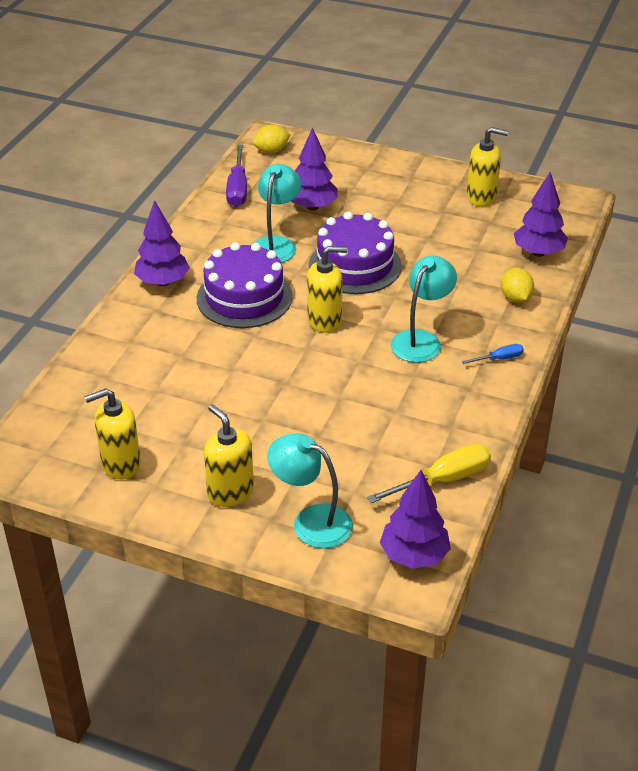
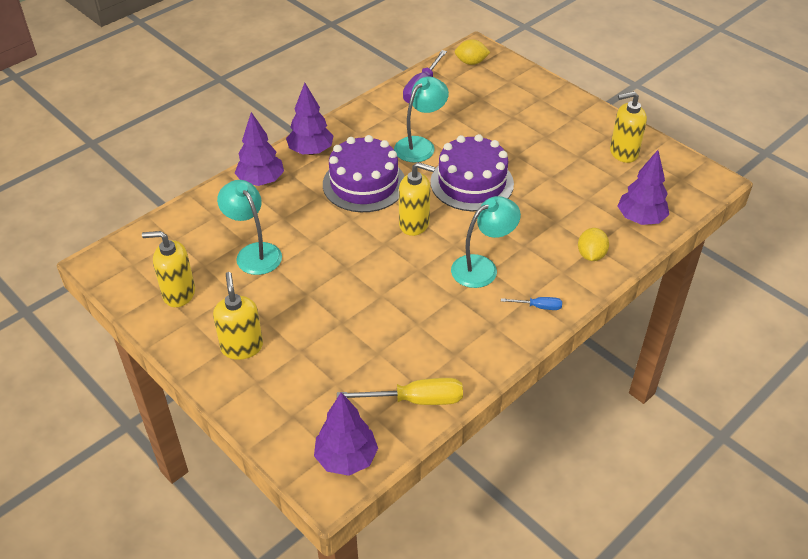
camera: 25 degrees right, 5 degrees up
turquoise lamp [267,433,353,548] -> turquoise lamp moved to [217,180,282,275]
purple tree [292,127,338,211] -> purple tree moved to [235,112,284,186]
yellow soap dispenser [467,127,508,206] -> yellow soap dispenser turned 135 degrees clockwise [610,91,647,163]

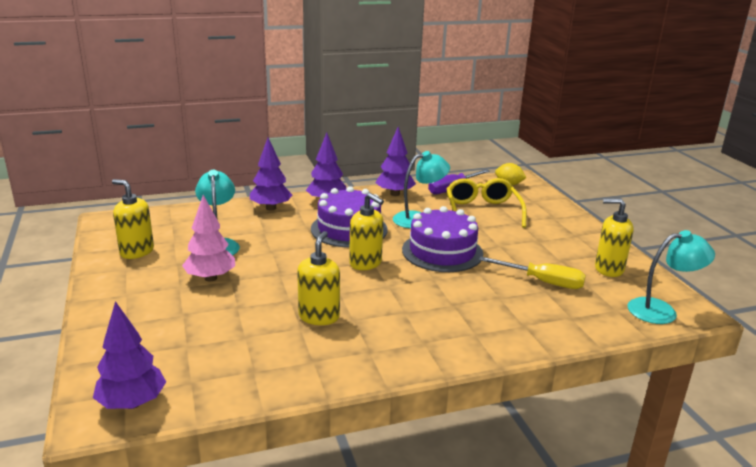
camera: 25 degrees right, 20 degrees down
yellow soap dispenser [213,272,263,360] -> yellow soap dispenser moved to [297,231,340,325]
yellow screwdriver [337,378,463,405] -> yellow screwdriver moved to [479,257,586,289]
turquoise lamp [451,196,521,288] -> turquoise lamp moved to [628,230,715,324]
blue screwdriver [501,297,562,310] -> none
yellow lemon [578,228,609,261] -> none
purple tree [618,150,669,225] -> purple tree moved to [376,127,416,196]
none -> pink tree [182,195,235,281]
none -> yellow glasses [446,178,527,228]

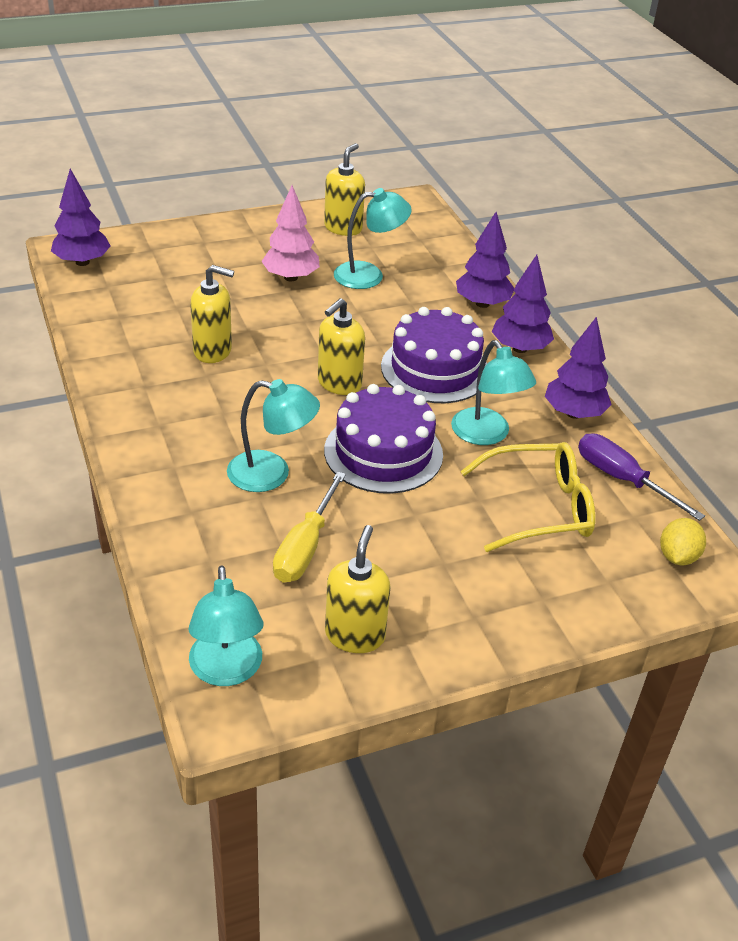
camera: 85 degrees right, 15 degrees up
none -> turquoise lamp [227,379,320,492]

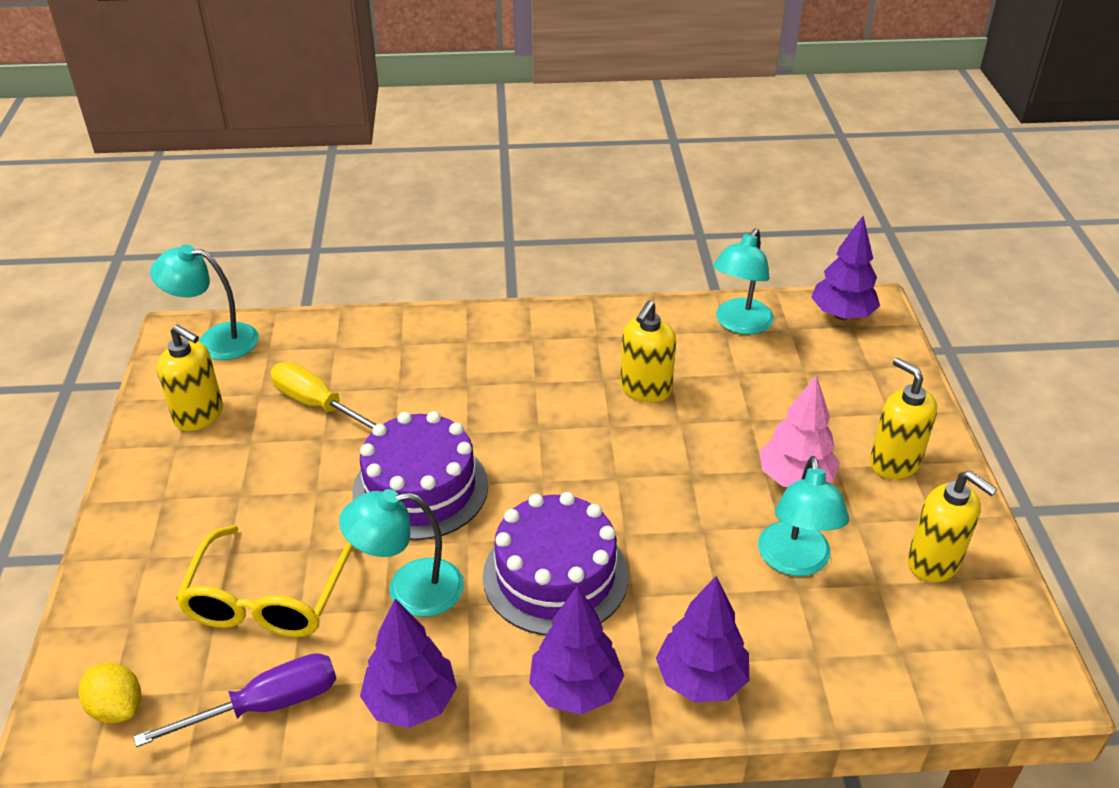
camera: 110 degrees right, 0 degrees up
turquoise lamp [227,379,320,492] -> turquoise lamp moved to [713,229,774,335]
yellow soap dispenser [318,298,365,395] -> yellow soap dispenser moved to [870,358,937,479]

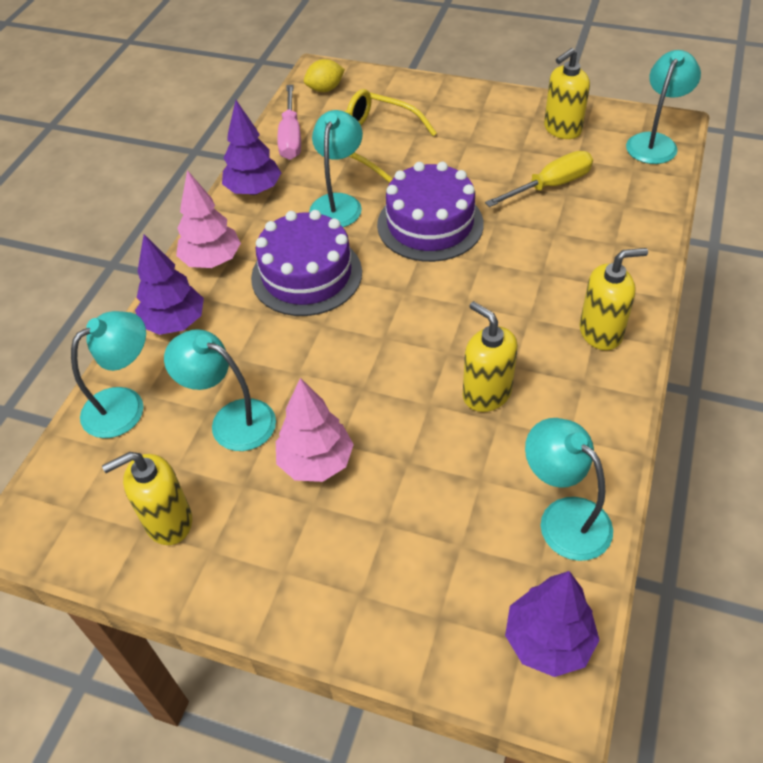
camera: 115 degrees right, 10 degrees up
purple screwdriver [134,653,336,747] -> pink screwdriver [277,85,301,160]
purple tree [529,586,624,714] -> pink tree [176,170,241,268]
yellow soap dispenser [870,358,937,479] -> yellow soap dispenser moved to [579,248,648,350]
none -> turquoise lamp [71,311,146,438]

